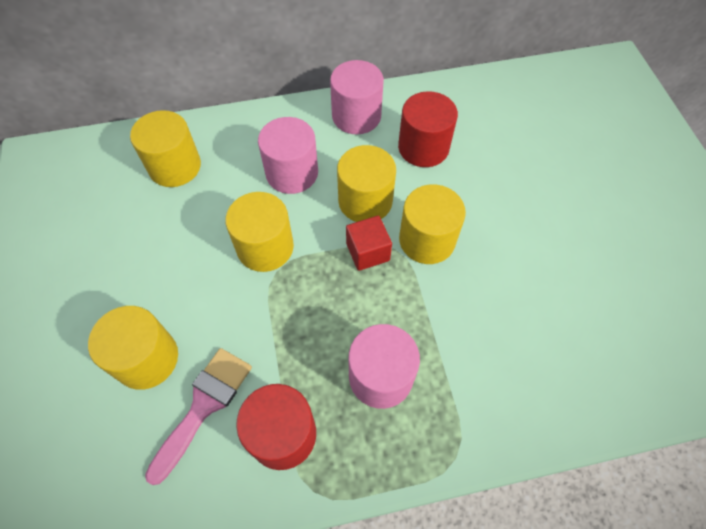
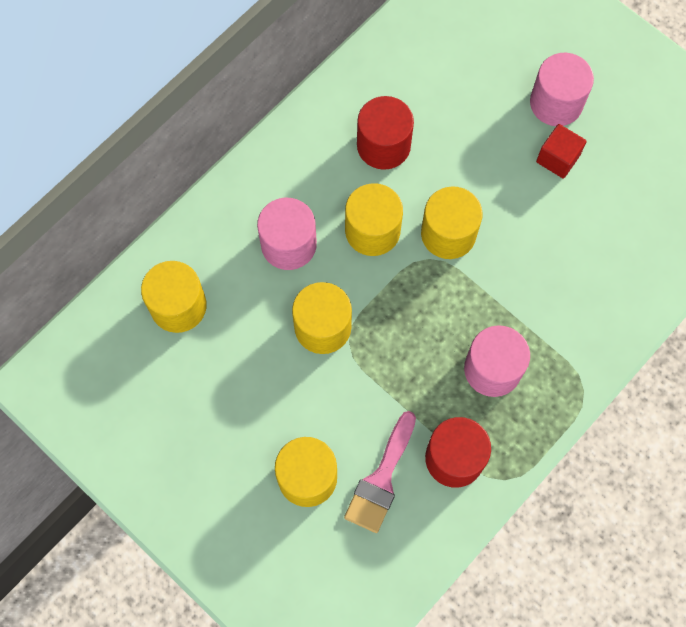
camera: 35 degrees left, 10 degrees up
pink brush [145,348,252,485] -> pink brush turned 150 degrees counterclockwise [344,411,416,533]
pink cylinder [330,60,384,134] -> pink cylinder moved to [530,53,594,126]
red cube [346,216,392,271] -> red cube moved to [536,124,587,178]

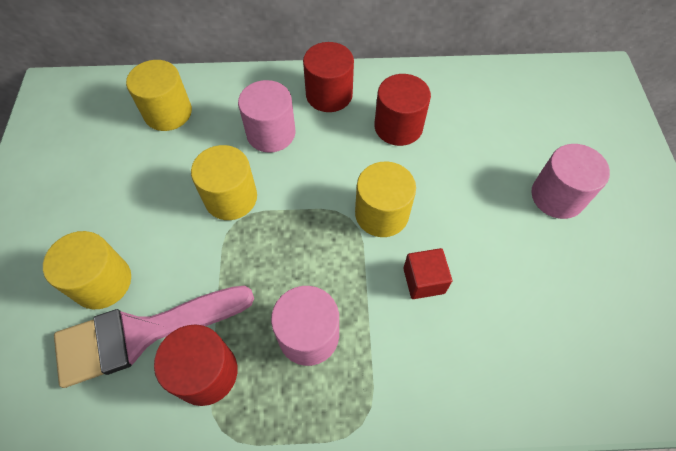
camera: 45 degrees right, 10 degrees down
pink brush [344,411,416,533] -> pink brush [54,286,254,388], size x1.51
yellow cylinder [345,183,403,256] -> none
red cube [536,124,587,178] -> red cube moved to [403,248,452,299]
none -> red cylinder [303,42,354,112]

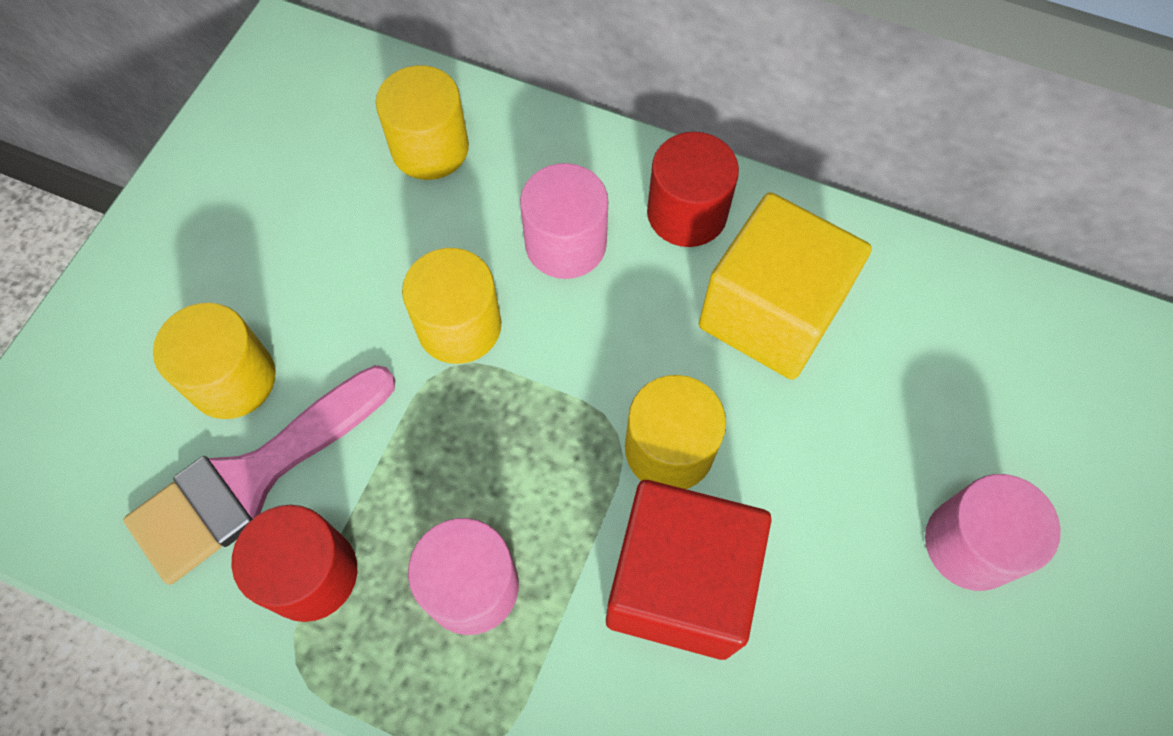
camera: 25 degrees right, 5 degrees up
pink brush [54,286,254,388] -> pink brush turned 45 degrees counterclockwise [123,365,395,585]
red cylinder [374,74,431,146] -> yellow cube [699,192,872,380]
red cube [403,248,452,299] -> red cube [606,480,772,660], size x2.13

